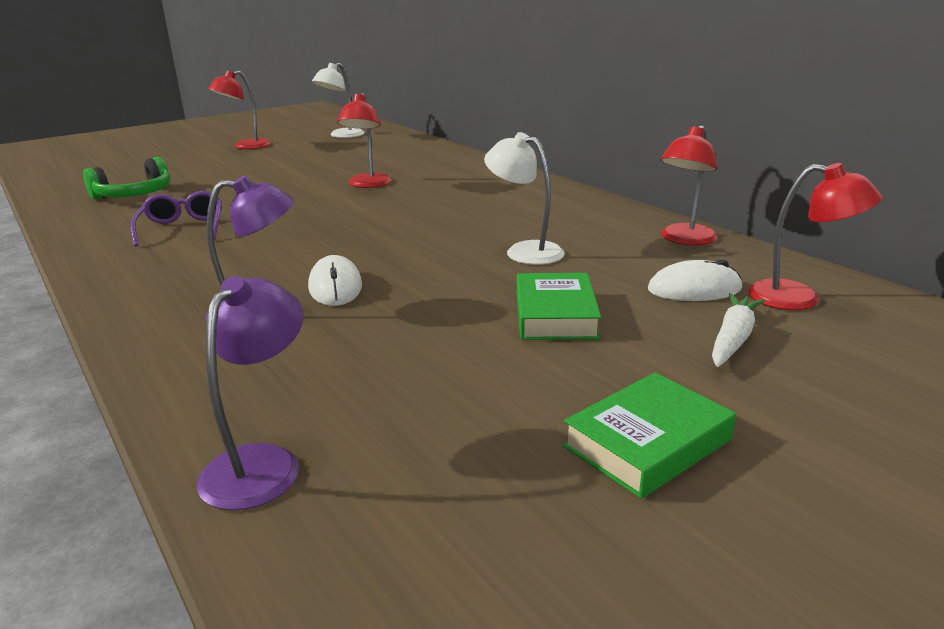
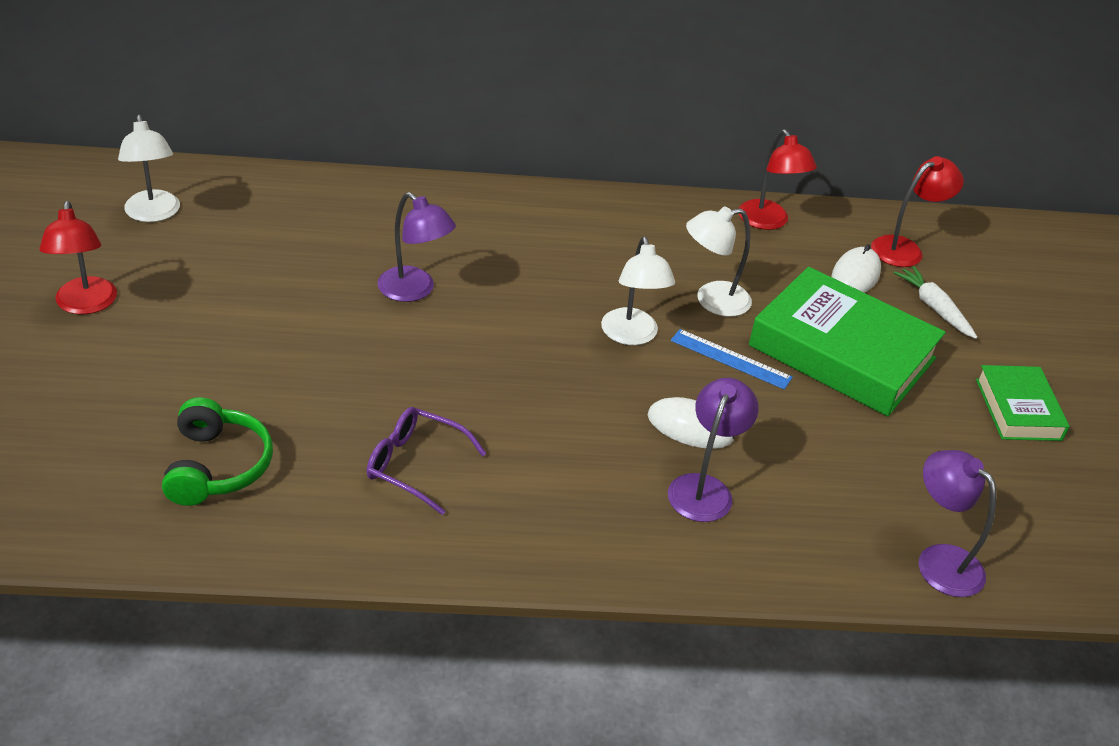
camera: 60 degrees left, 15 degrees up
red lamp [337,93,392,188] -> purple lamp [377,192,456,302]
green book [517,273,601,340] -> green book [749,267,946,416], size x1.85
none -> white lamp [601,237,675,345]
none -> blue ruler [671,329,793,390]

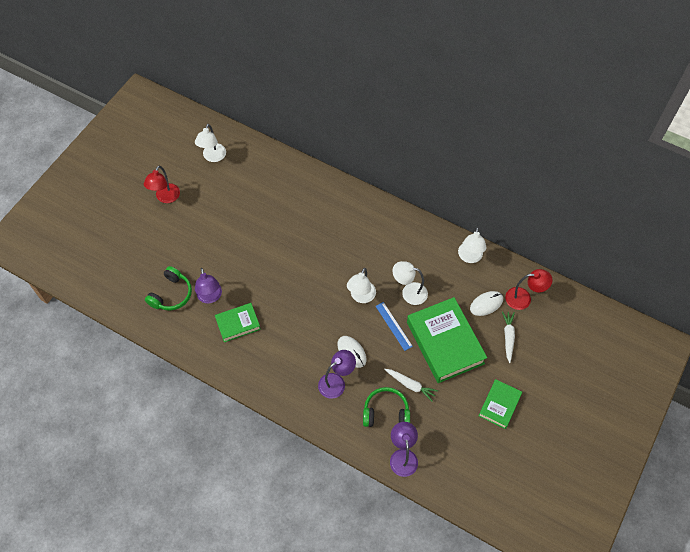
camera: 35 degrees right, 20 degrees up
purple glasses [367,407,486,515] -> green book [215,303,261,342]
purple lamp [377,192,456,302] -> purple lamp moved to [195,268,222,303]
red lamp [739,129,817,230] -> white lamp [458,227,487,263]
none -> green headphones [363,387,410,427]
none -> white carrot [384,369,438,401]

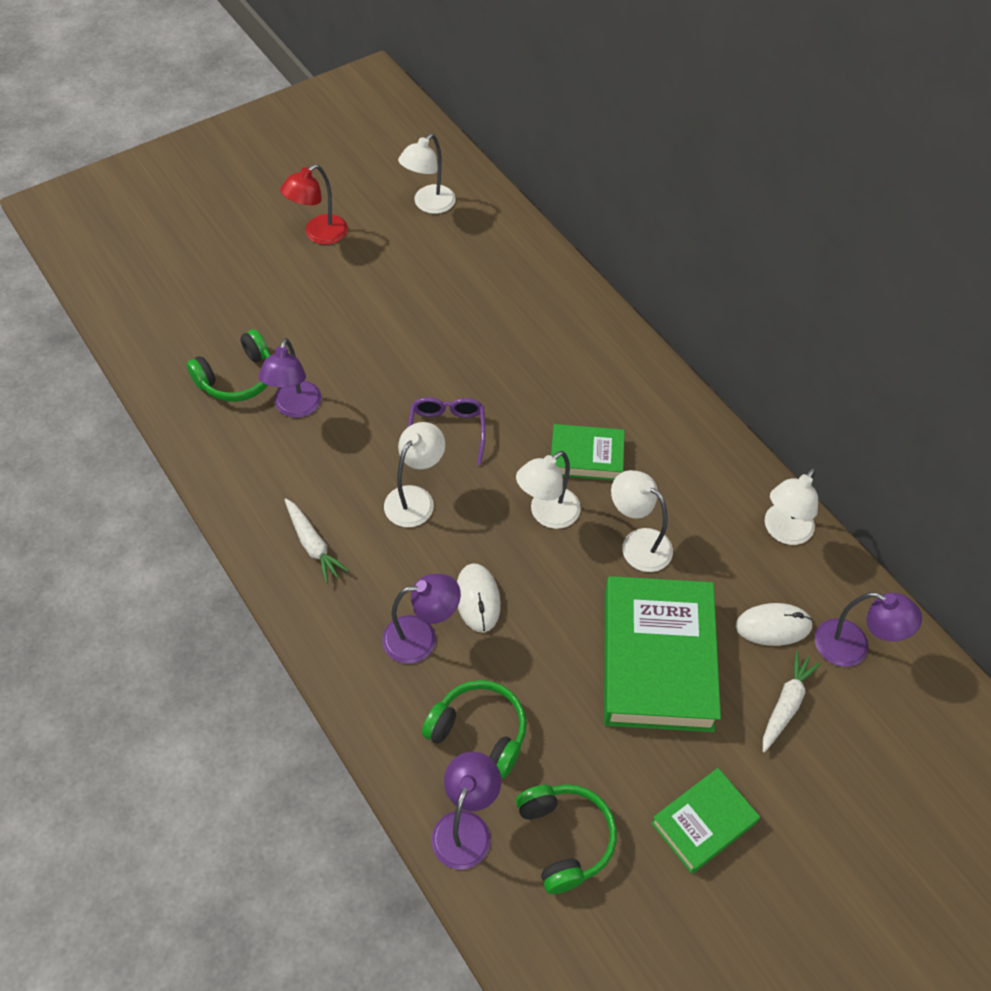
camera: 25 degrees right, 5 degrees down
green book [215,303,261,342] -> green book moved to [551,424,625,481]
blue ruler [376,302,413,351] -> none
white carrot [384,369,438,401] -> white carrot moved to [285,498,349,583]
red lamp [505,269,552,310] -> purple lamp [815,592,922,667]
none -> white lamp [384,422,445,527]
none -> purple glasses [408,397,485,465]
none -> green headphones [516,784,617,894]

